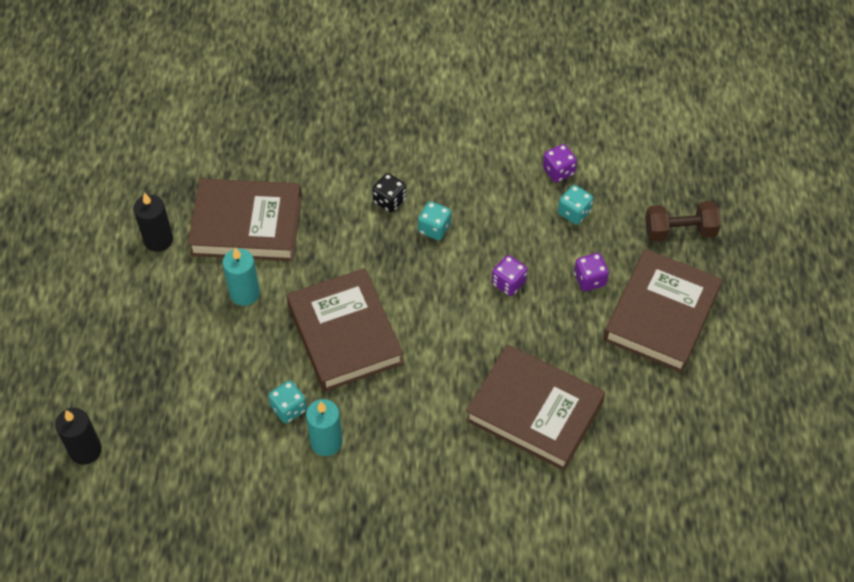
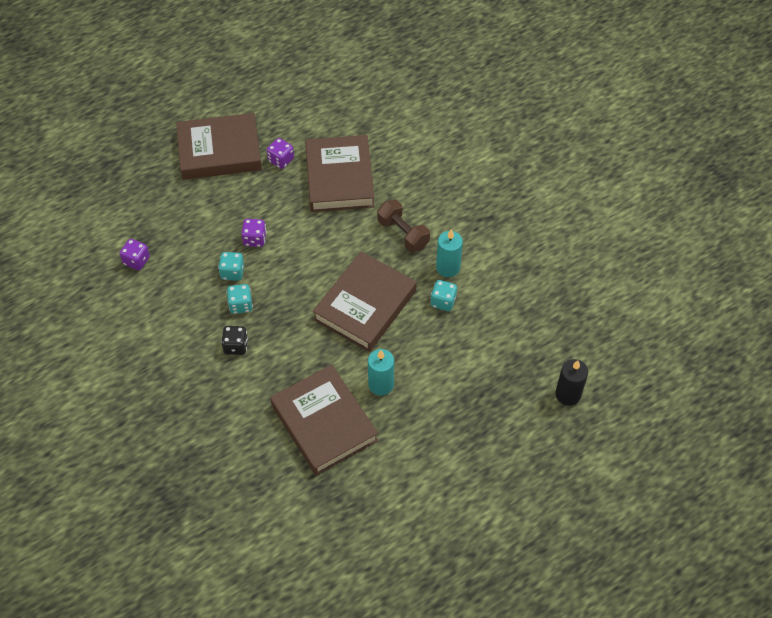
camera: 125 degrees left, 0 degrees up
black candle [134,192,173,252] -> none
turquoise dice [558,185,593,225] -> turquoise dice moved to [218,252,244,281]
purple dice [574,253,609,291] -> purple dice moved to [267,138,294,169]
brown dumbbell [645,201,721,242] -> brown dumbbell moved to [377,199,430,252]

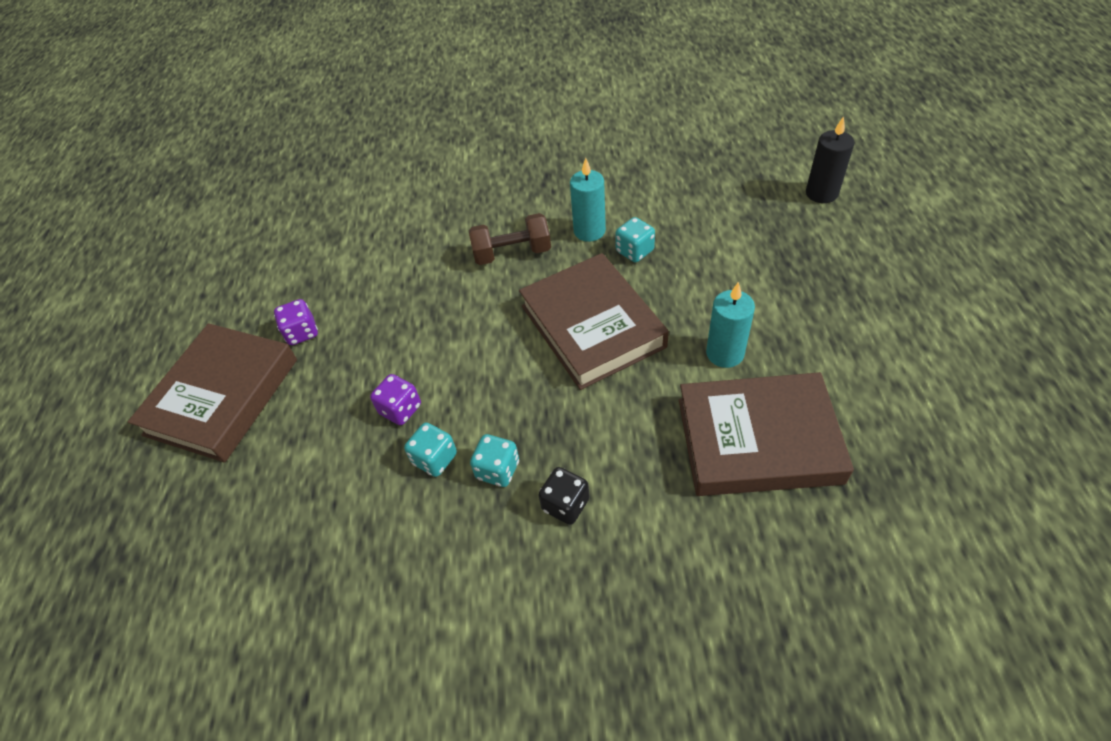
camera: 55 degrees left, 5 degrees down
purple dice [120,239,150,270] -> none
brown book [305,135,375,212] -> none

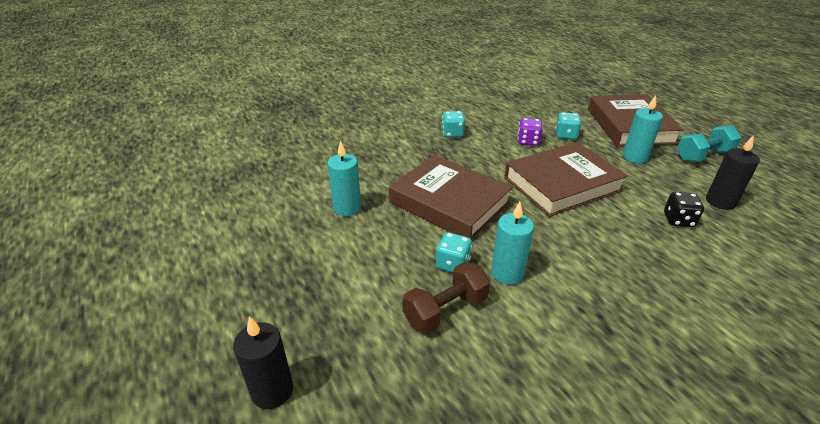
camera: 150 degrees right, 15 degrees down
purple dice [274,299,318,345] -> turquoise candle [623,95,663,163]
turquoise dice [404,422,457,477] -> turquoise dice moved to [555,112,582,140]
brown dumbbell [469,213,551,265] -> brown dumbbell moved to [403,262,490,334]
black dice [538,467,590,525] -> black dice moved to [664,192,704,227]
brown book [679,372,854,496] -> brown book moved to [504,142,628,217]
none -> turquoise dumbbell [677,125,742,162]
none -> black candle [706,135,760,210]

